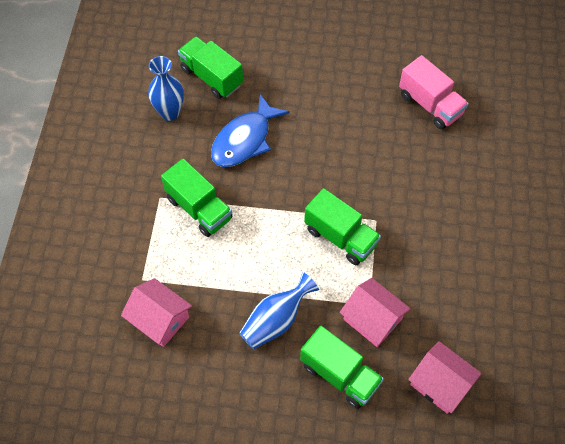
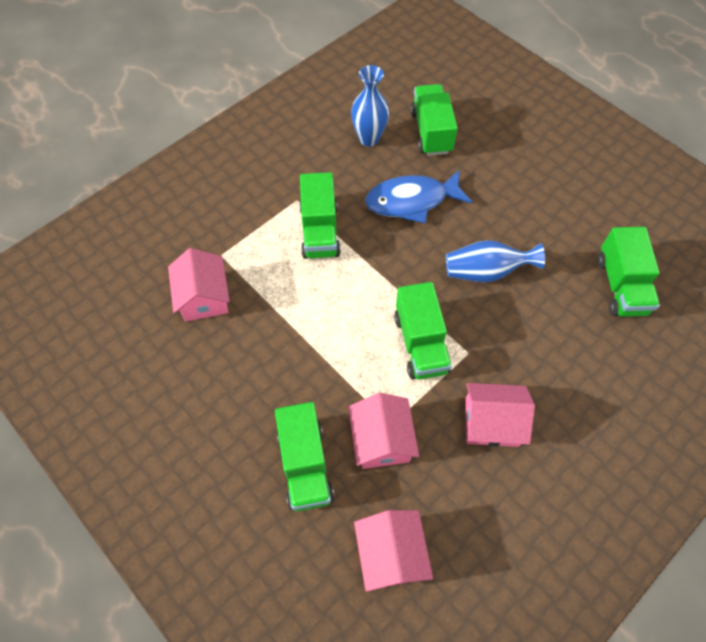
camera: 40 degrees right, 0 degrees up
blue vase [239,272,319,349] -> blue vase moved to [446,240,545,282]
pink truck [399,55,469,129] -> green truck [597,227,660,317]
none -> pink house [465,383,535,447]

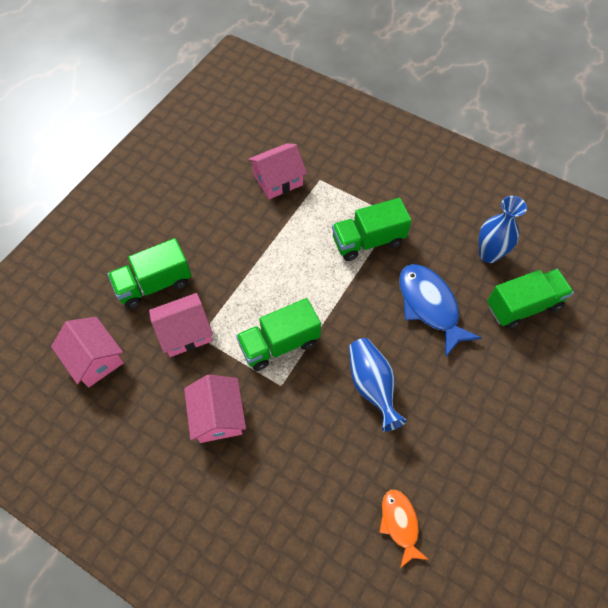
camera: 75 degrees right, 0 degrees up
pink house [354,510,433,592] -> pink house turned 75 degrees clockwise [51,317,124,387]
green truck [597,227,660,317] -> orange fish [379,490,429,568]

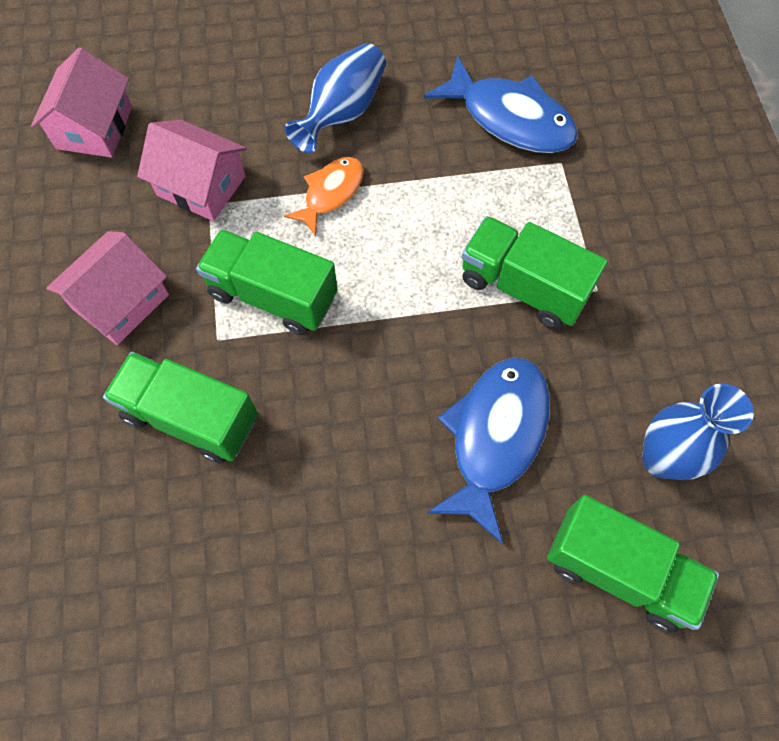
camera: 50 degrees right, 5 degrees up
green truck [108,238,191,309] -> green truck moved to [103,352,258,463]
pink house [248,143,307,199] -> blue fish [424,55,578,153]
blue vase [349,338,407,432] -> blue vase moved to [285,43,386,153]
orange fish [379,490,429,568] -> orange fish moved to [284,157,364,236]

